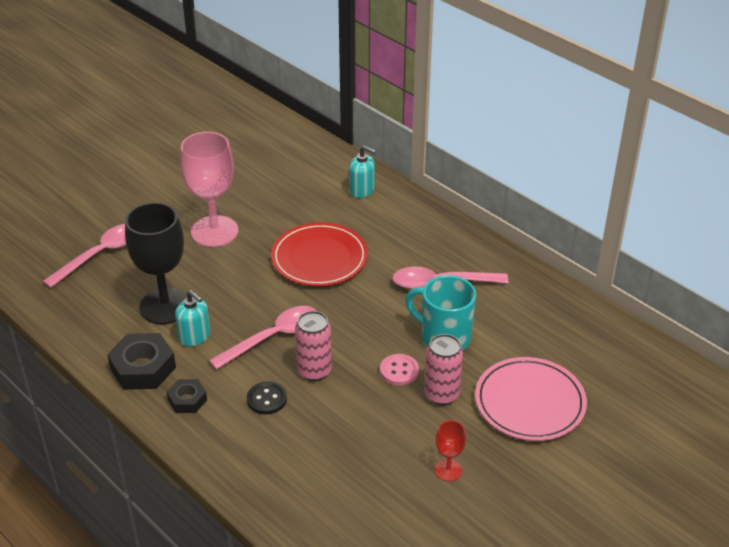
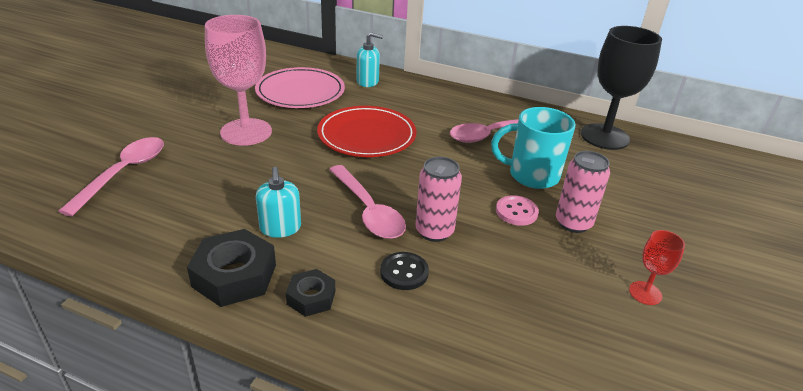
camera: 25 degrees left, 5 degrees down
black goblet [125,202,187,324] -> black goblet moved to [581,26,662,150]
turquoise soap dispenser [175,290,210,347] -> turquoise soap dispenser turned 60 degrees clockwise [256,167,301,238]
pink spoon [209,306,316,370] -> pink spoon turned 120 degrees clockwise [329,165,406,239]
pink plate [475,357,587,441] -> pink plate moved to [255,67,345,108]

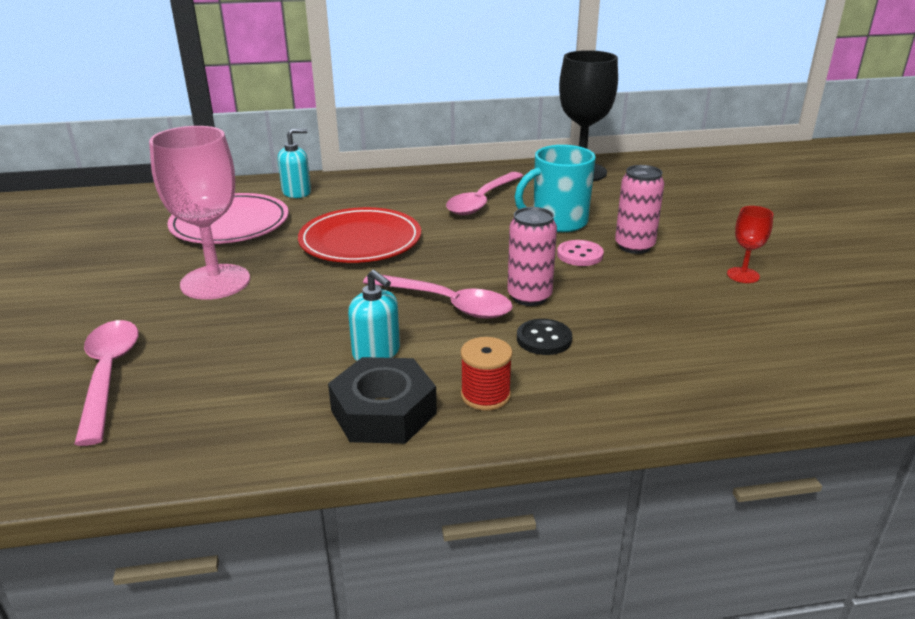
camera: 30 degrees left, 5 degrees down
black nut [286,269,335,317] -> red spool [460,337,513,411]

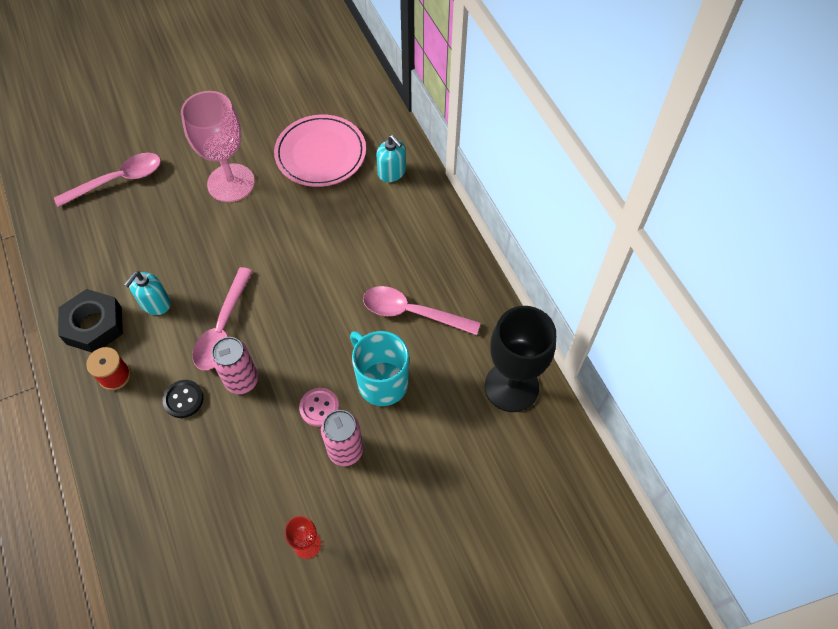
camera: 75 degrees right, 30 degrees up
red plate [298,207,421,263] -> none

